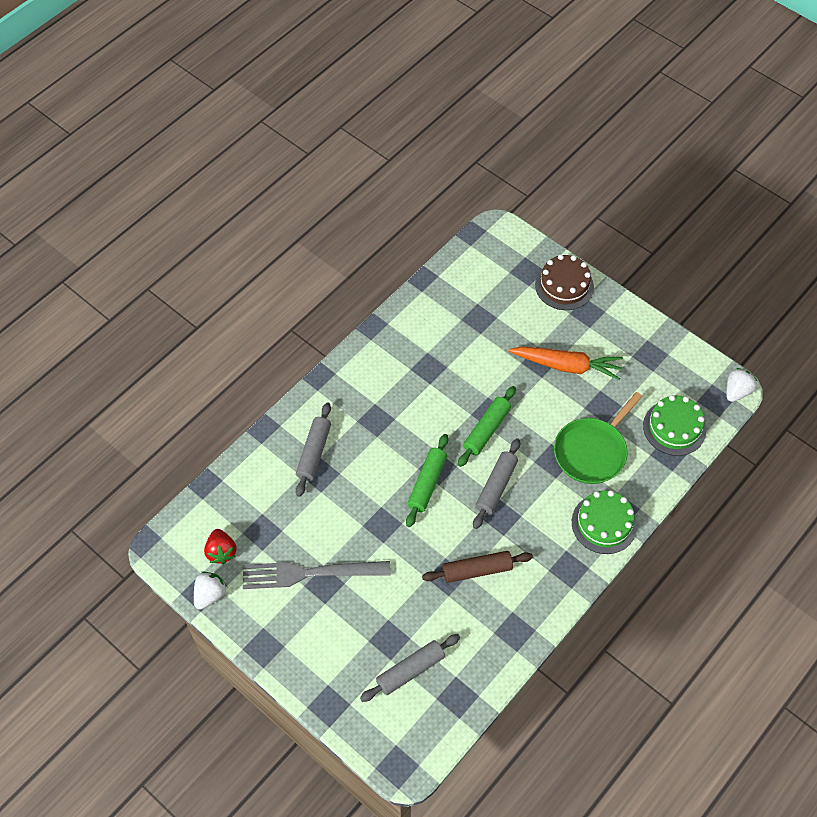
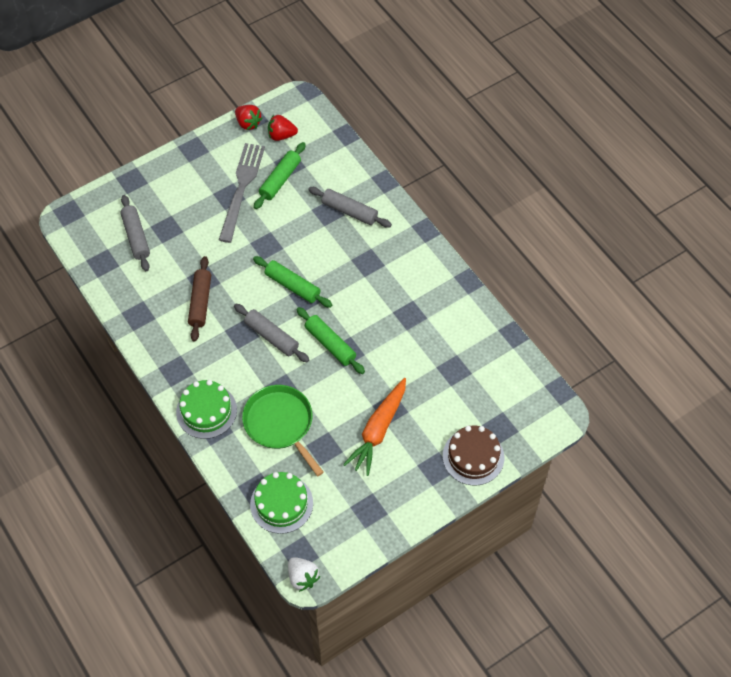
camera: 105 degrees right, 0 degrees up
white strawberry [194,572,227,610] -> red strawberry [235,105,263,130]
none -> green rolling pin [254,142,306,209]

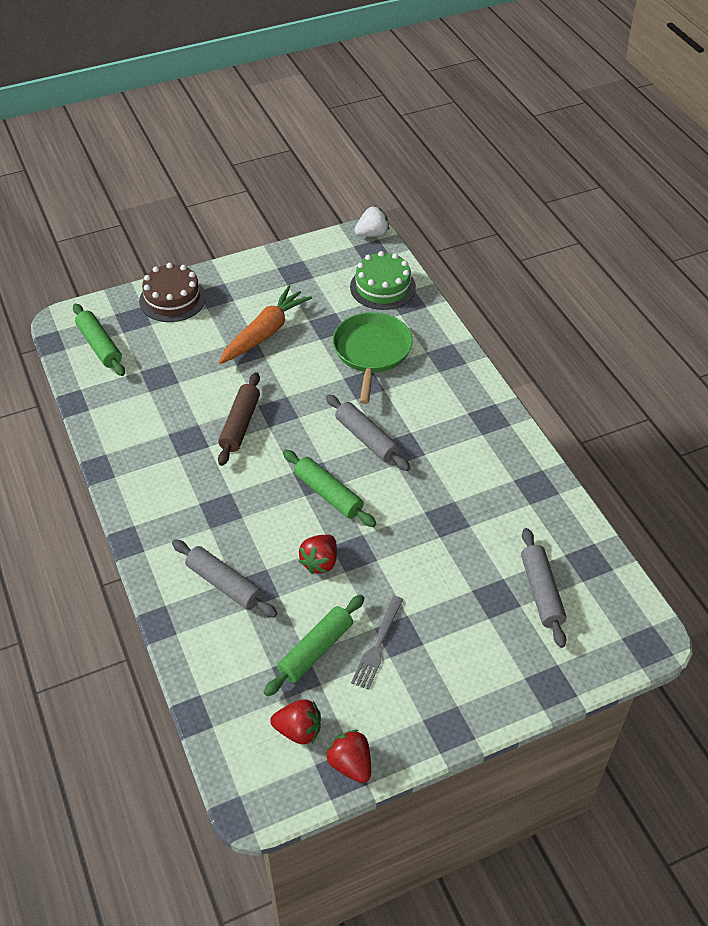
camera: 170 degrees left, 10 degrees down
green cake [176,380,237,439] -> none
brown rolling pin [188,256,211,342] -> brown rolling pin moved to [218,372,260,466]
grey fork [219,143,265,243] -> grey fork [351,596,404,690], size x0.57
green pan [242,385,324,476] -> green pan turned 150 degrees counterclockwise [333,312,413,404]
white strawberry [288,557,320,592] -> white strawberry turned 90 degrees clockwise [354,206,389,237]
green rolling pin [296,307,365,374] -> green rolling pin moved to [73,303,125,376]
none -> red strawberry [298,535,337,574]

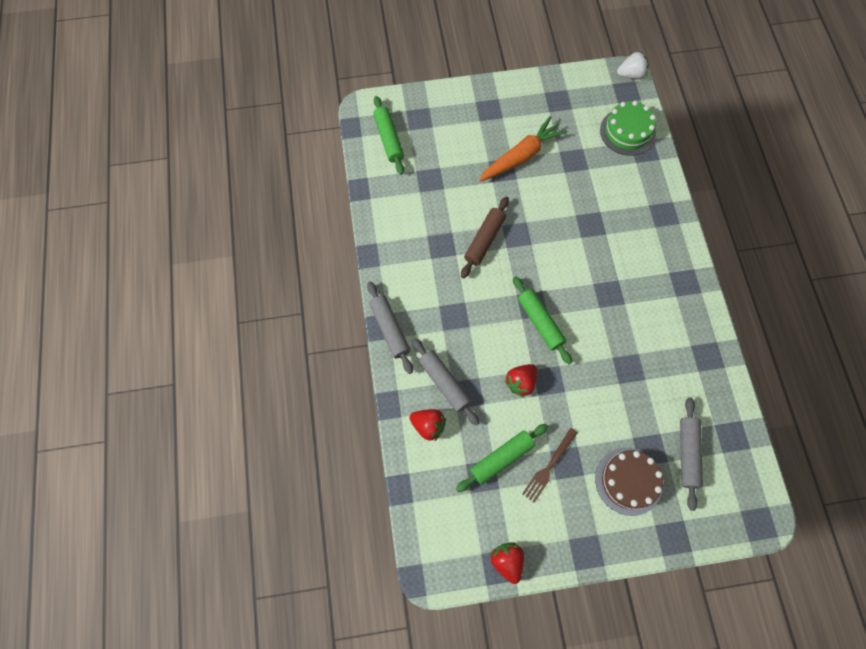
camera: 15 degrees right, 20 degrees up
brown cake [139,263,206,322] -> brown cake moved to [595,448,663,516]
red strawberry [270,699,321,744] -> red strawberry moved to [410,409,446,441]
grey rolling pin [326,394,410,471] -> grey rolling pin moved to [367,282,413,374]
green pan [333,312,413,404] -> none
grey fork [351,596,404,690] -> brown fork [522,428,578,503]

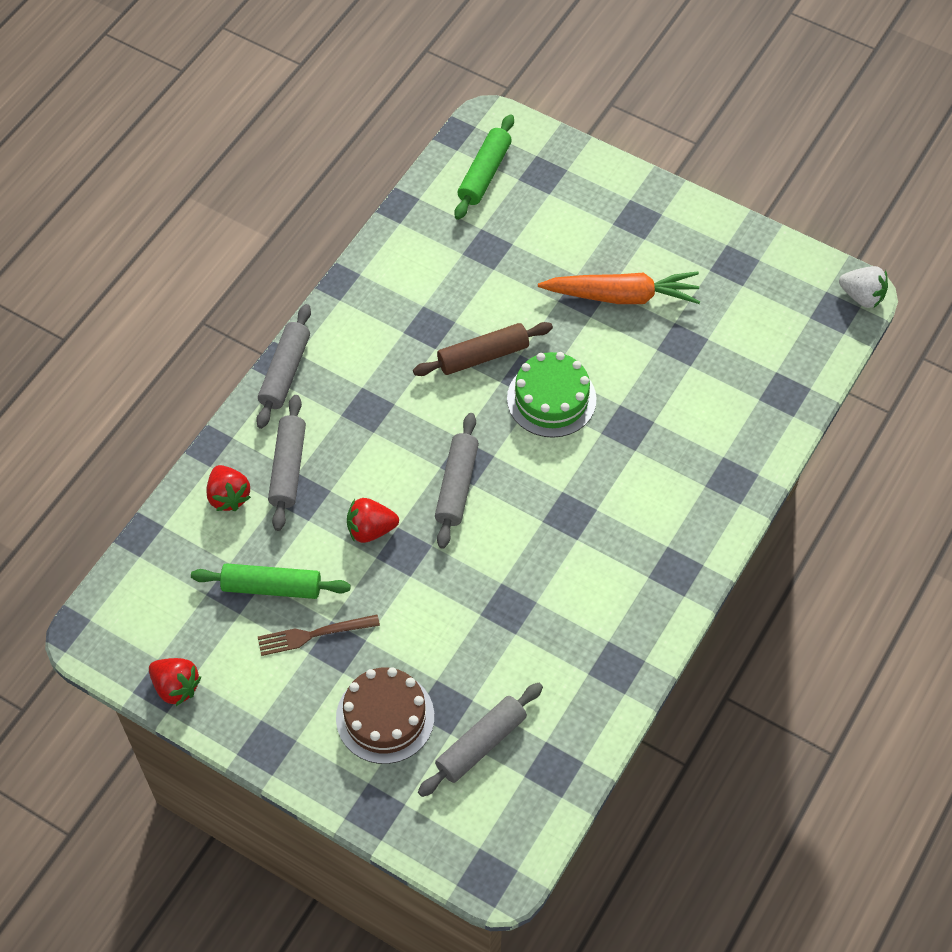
camera: 40 degrees right, 10 degrees down
red strawberry [491,542,524,584] -> red strawberry turned 105 degrees clockwise [149,658,201,706]
green rolling pin [513,276,572,364] -> grey rolling pin [435,413,479,549]
green cake [600,100,656,156] -> green cake moved to [507,352,596,438]

